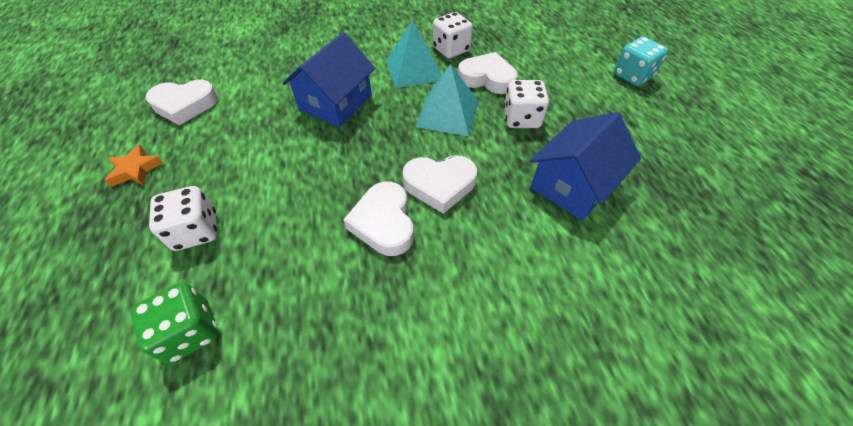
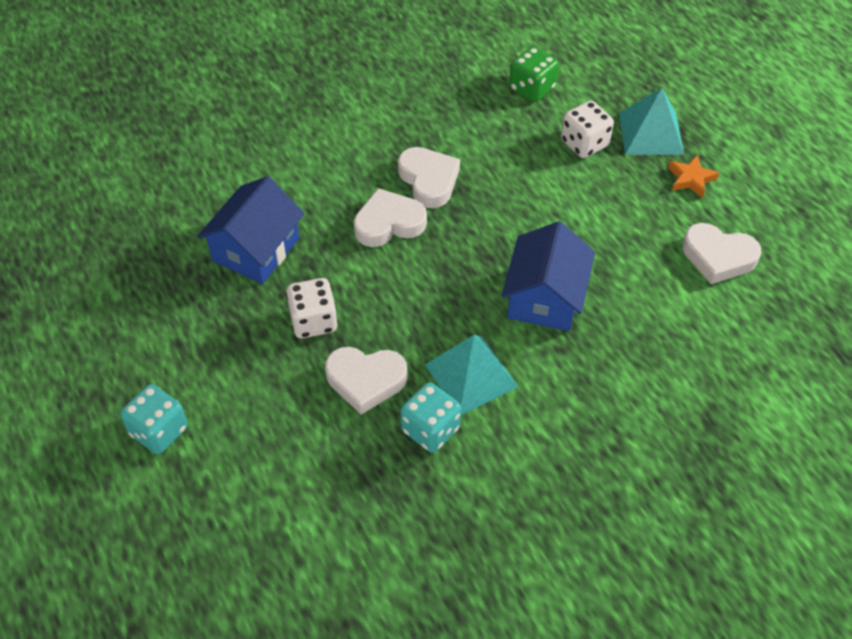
camera: 165 degrees right, 0 degrees up
white heart [146,79,218,125] -> white heart turned 135 degrees counterclockwise [682,223,761,284]
turquoise pyramid [415,64,479,136] -> turquoise pyramid moved to [619,88,684,155]
white dice [433,12,473,58] -> turquoise dice [400,383,461,453]

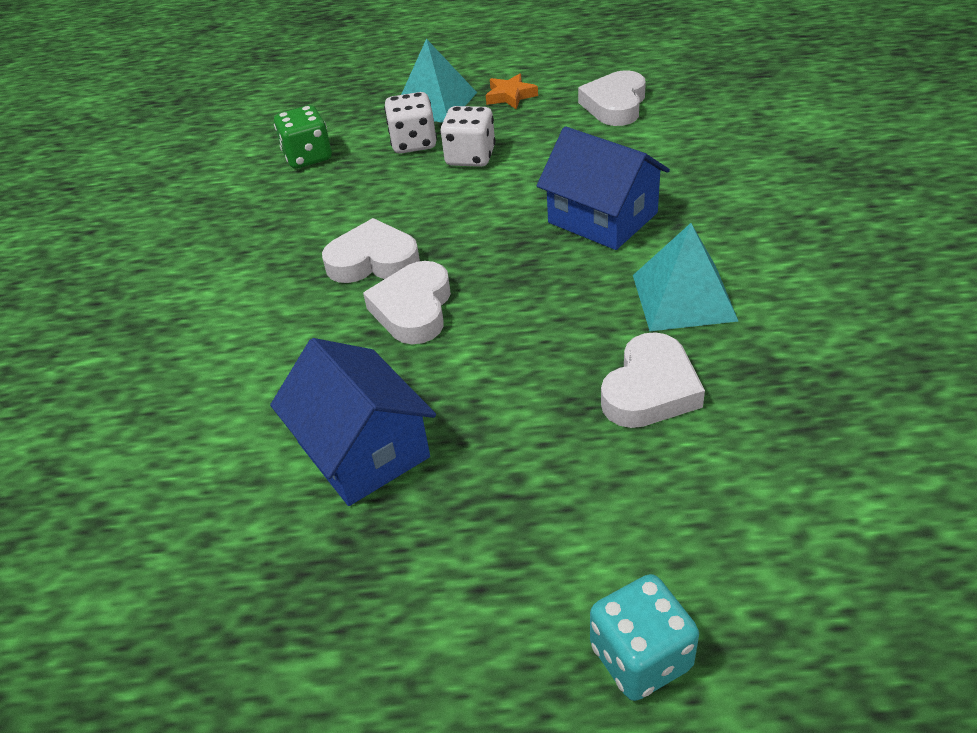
camera: 60 degrees left, 10 degrees down
white dice [286,278,338,338] -> white dice moved to [440,106,495,167]
turquoise dice [400,383,461,453] -> none
white heart [682,223,761,284] -> white heart turned 150 degrees clockwise [578,70,646,126]

